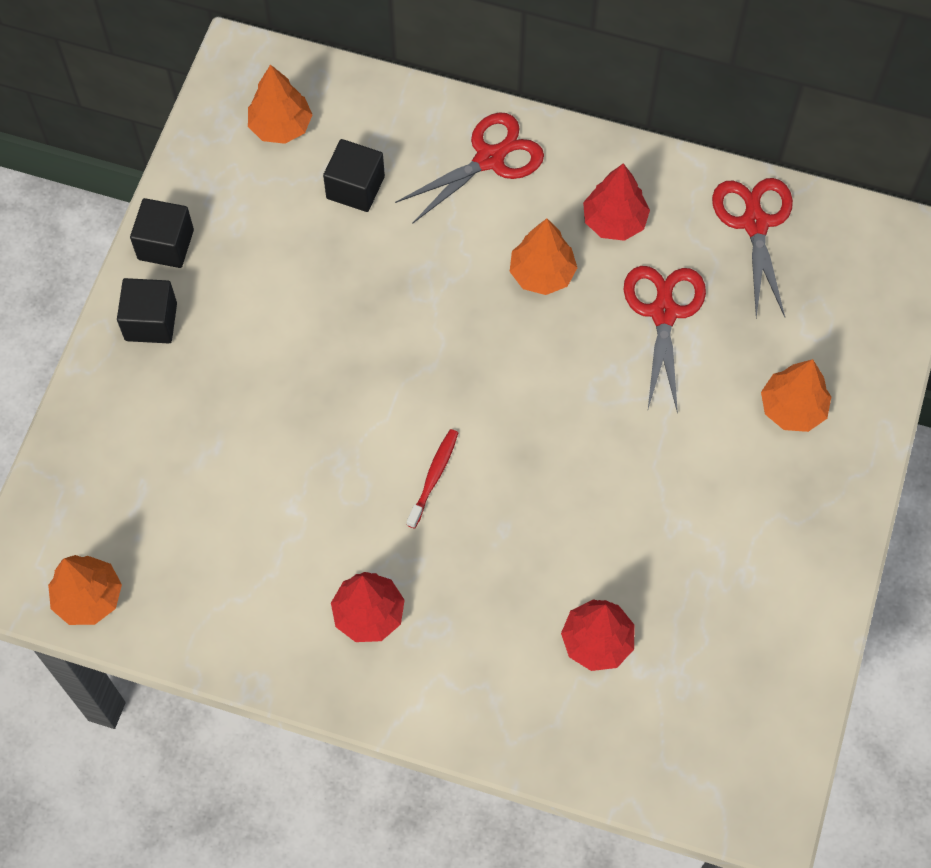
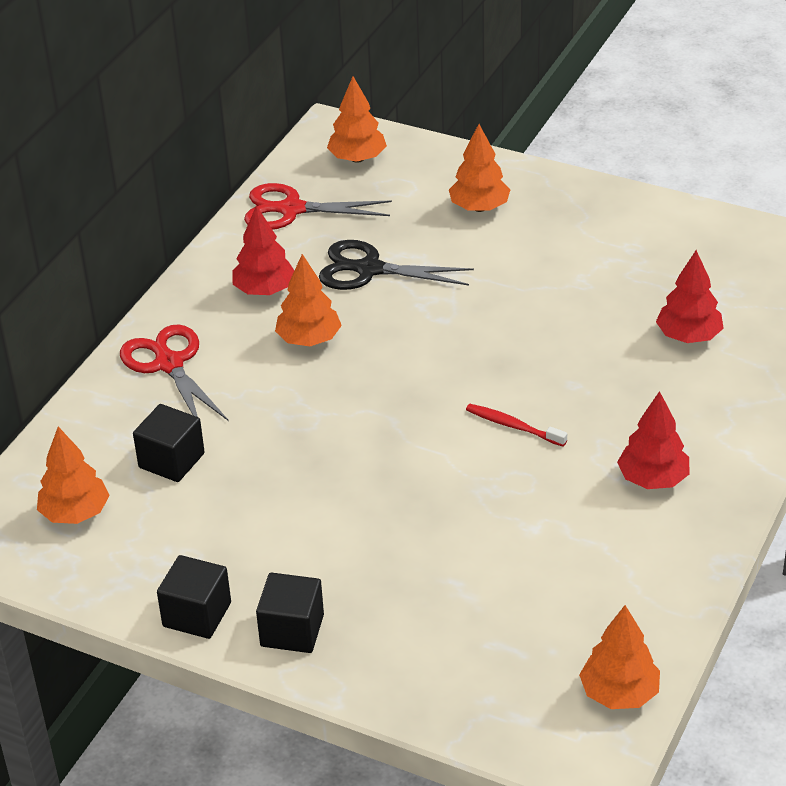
camera: 80 degrees left, 25 degrees down
red scissors [623,266,706,414] -> black scissors [319,240,474,290]
none -> orange tree [327,77,387,163]

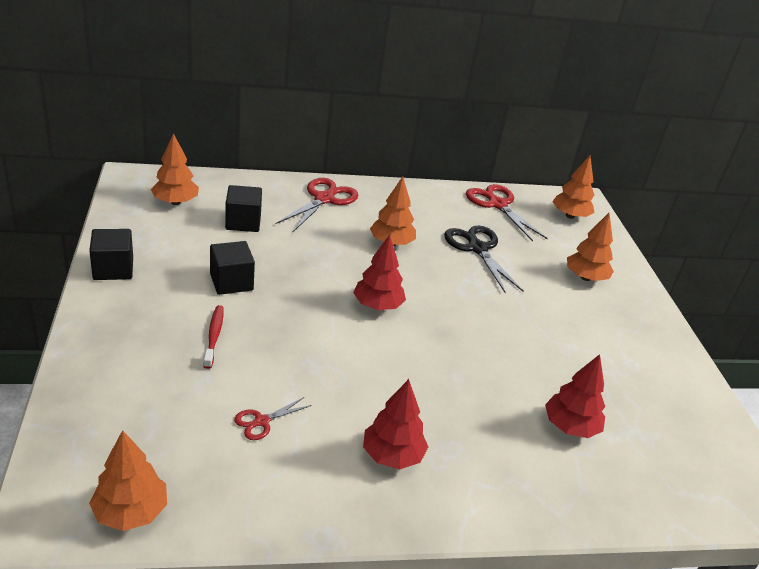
camera: 50 degrees right, 5 degrees down
red tree [232,205,294,295] -> red tree moved to [353,234,406,310]
black cube [256,573,324,653] -> black cube moved to [210,241,255,295]
red toothbrush [466,404,567,447] -> red toothbrush moved to [203,305,224,369]
none -> red scissors [234,397,312,440]

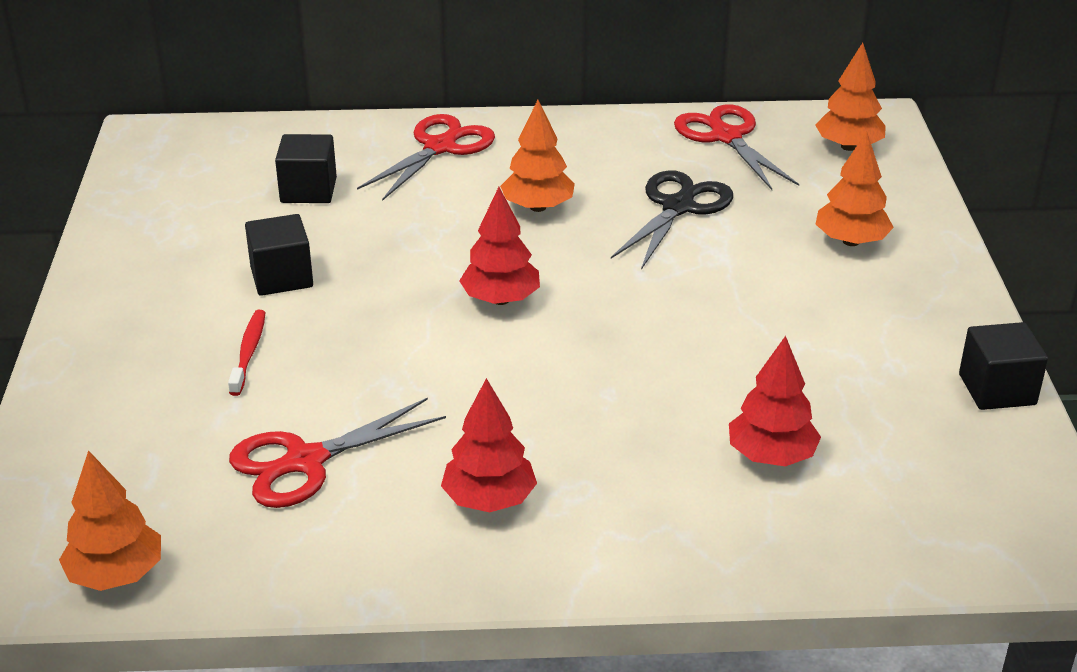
camera: 10 degrees right, 0 degrees up
black cube [89,229,133,280] -> black cube moved to [959,322,1048,410]
orange tree [151,133,199,205] -> none
red scissors [234,397,312,440] -> red scissors [229,398,446,508], size x1.93
black scissors [444,225,524,293] -> black scissors turned 45 degrees clockwise [611,170,733,270]

